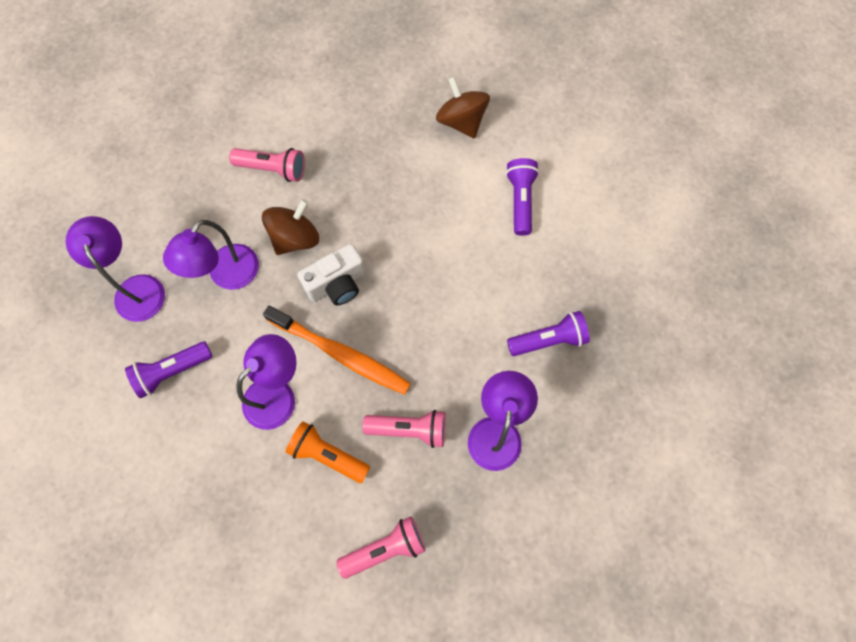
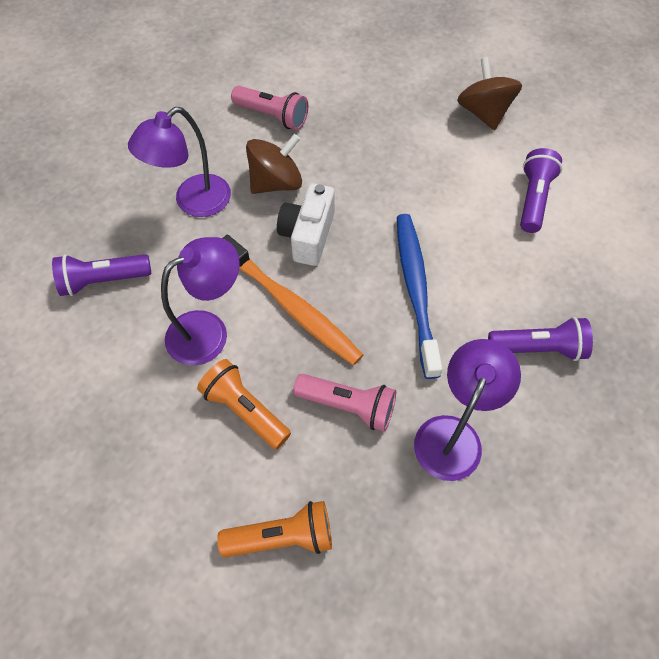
camera: 15 degrees right, 10 degrees down
purple lamp [65,216,165,322] -> none
white camera [297,244,365,305] -> white camera turned 120 degrees clockwise [277,183,335,266]
pink flashlight [336,516,425,579] -> orange flashlight [217,501,332,557]
none -> blue toothbrush [397,214,443,379]

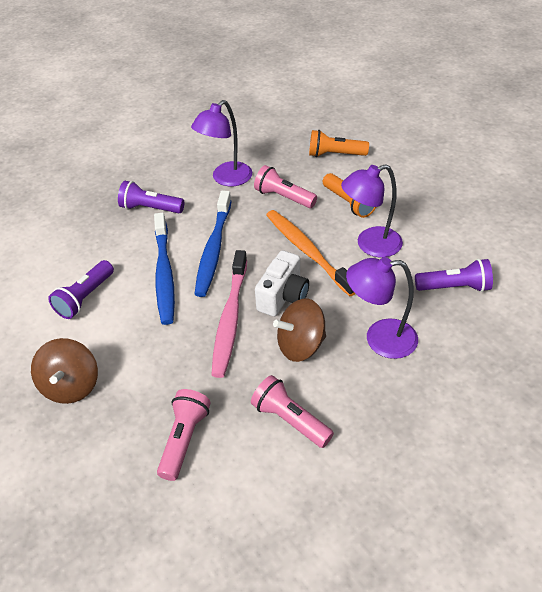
camera: 165 degrees left, 15 degrees down
purple lamp [128,107,231,217] -> purple lamp turned 150 degrees counterclockwise [346,257,418,359]
none -> blue toothbrush [154,213,175,325]
none -> pink flashlight [157,389,211,481]
none -> pink toothbrush [211,250,247,378]

